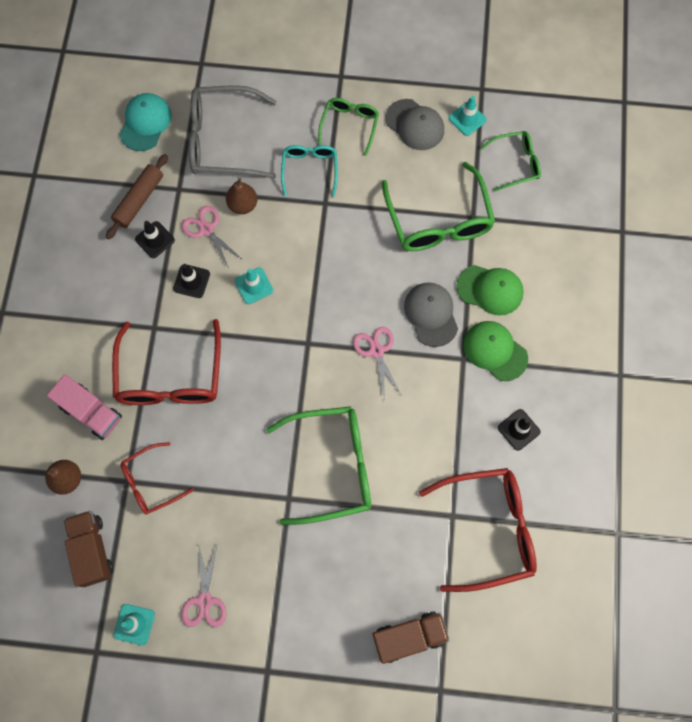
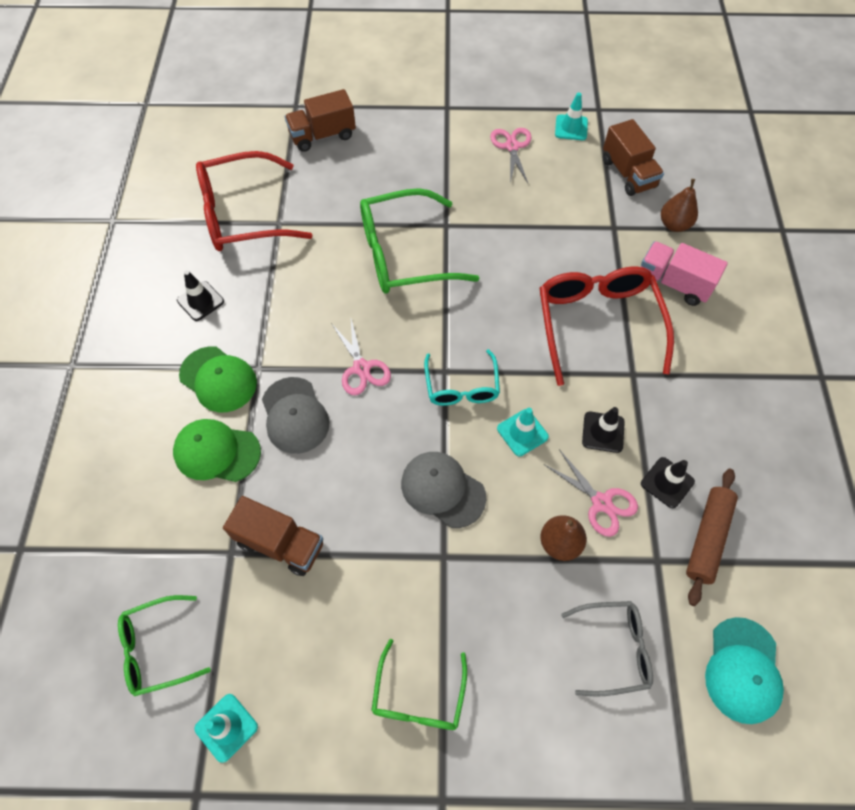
camera: 175 degrees right, 10 degrees down
red glasses [121,442,194,514] -> none
grey glasses [189,85,276,178] -> grey glasses [561,601,653,696], size x0.57
turquoise glasses [281,145,338,197] -> turquoise glasses moved to [424,349,500,406]
green glasses [382,162,495,251] -> brown truck [223,496,323,576]
grey cap [385,99,444,150] -> grey cap moved to [401,452,486,528]

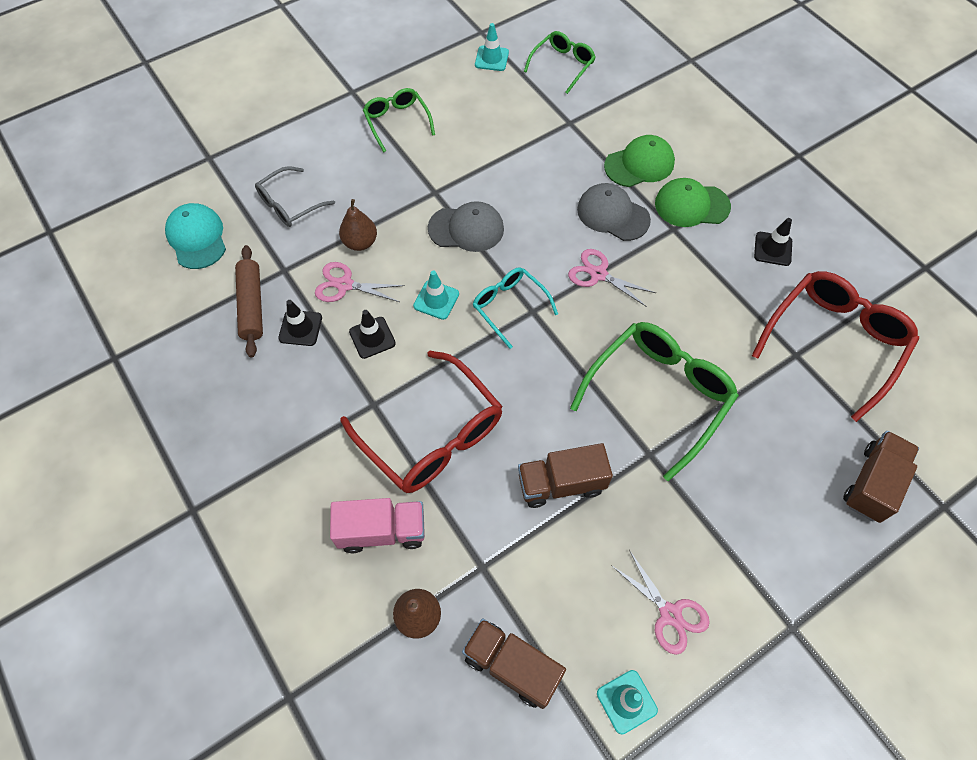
camera: 145 degrees right, 0 degrees up
brown truck [223,496,323,576] -> brown truck moved to [518,443,613,508]

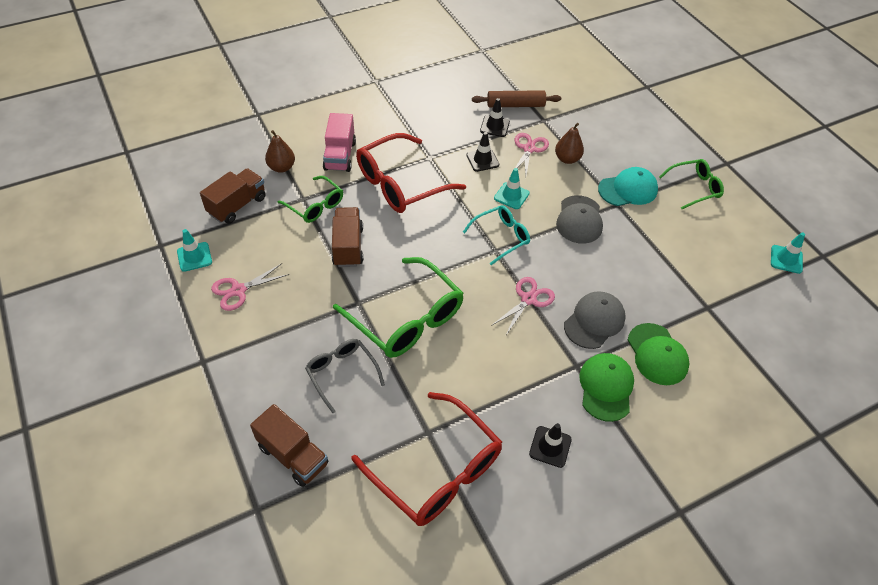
camera: 95 degrees right, 10 degrees down
turquoise cap [165,203,226,269] -> turquoise cap moved to [598,167,658,206]
grey glasses [255,166,335,227] -> grey glasses moved to [305,339,385,413]
green glasses [524,31,596,94] -> green glasses moved to [277,176,343,223]

